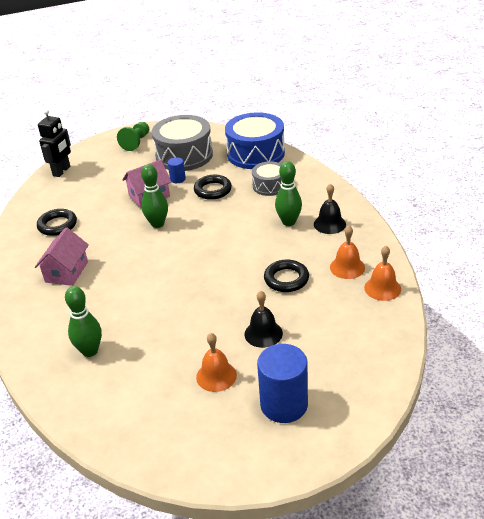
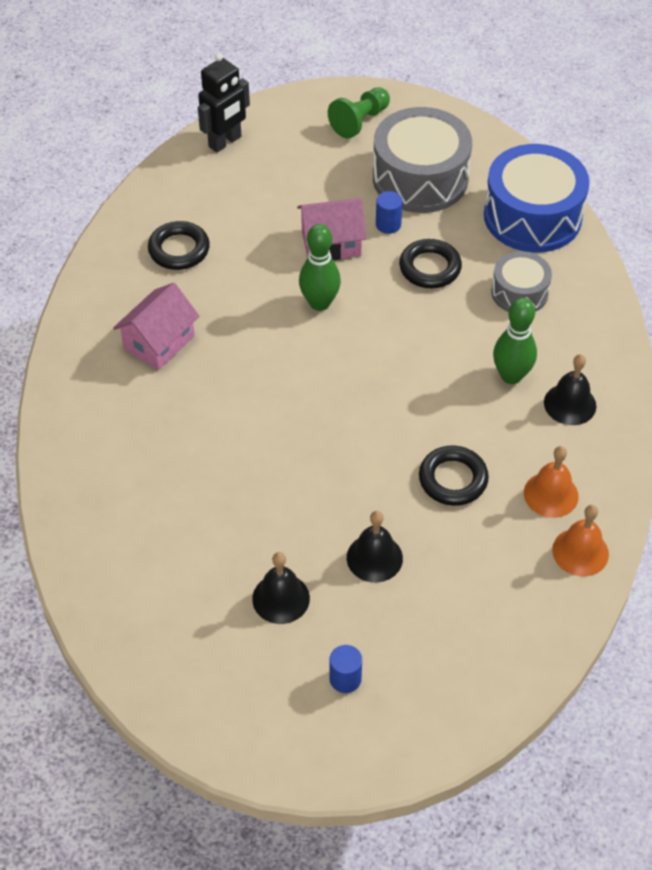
camera: 20 degrees right, 15 degrees up
green bowling pin [65,286,102,357] -> none
orange bell [196,333,237,392] -> black bell [252,552,310,624]
blue cylinder [257,344,308,423] -> blue cylinder [329,645,362,693], size x0.48

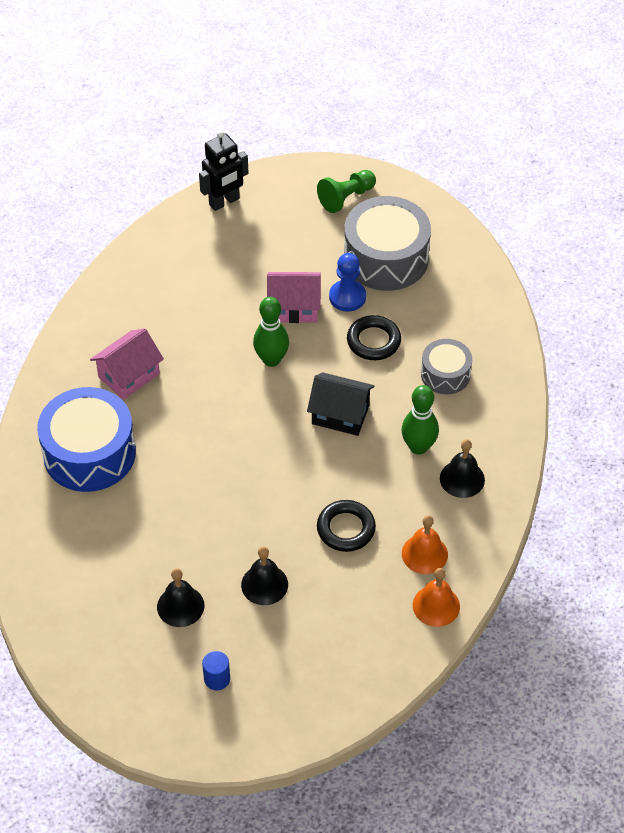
camera: 10 degrees right, 0 degrees up
black ring [148,221,210,270] -> none
blue cylinder [376,191,403,234] -> blue pawn [329,253,366,312]
blue drum [484,144,590,253] -> blue drum moved to [37,387,136,492]
none -> black house [307,372,375,436]

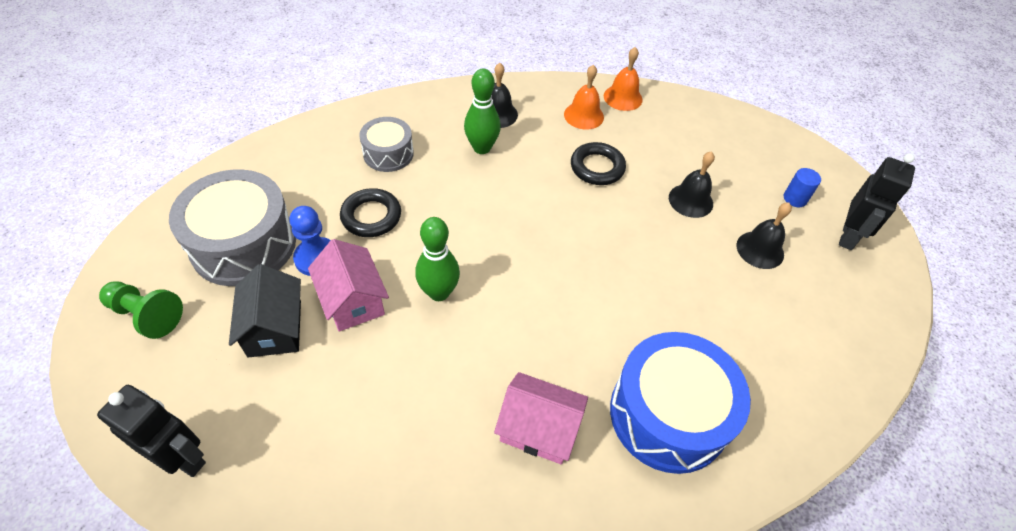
camera: 120 degrees left, 0 degrees up
black house [307,372,375,436] -> black house moved to [229,264,301,358]
none -> black robot [839,154,915,250]

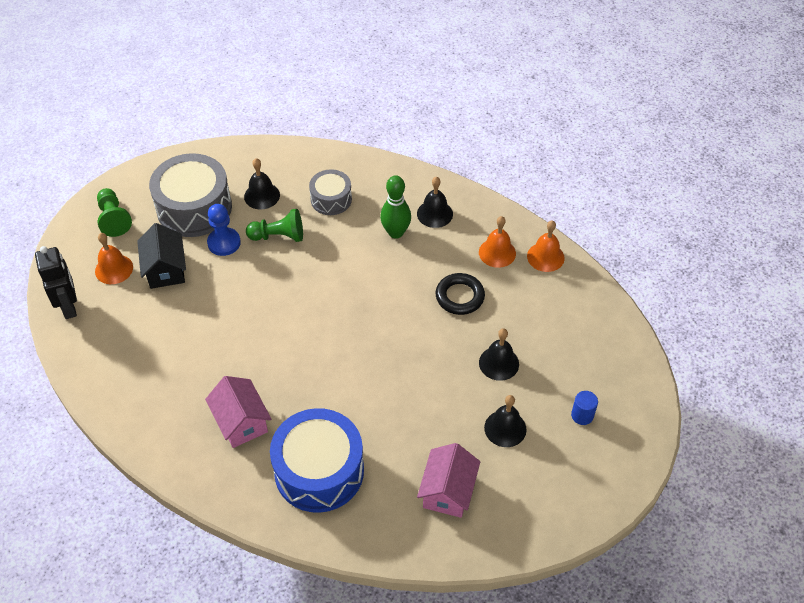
camera: 45 degrees right, 0 degrees up
black house [229,264,301,358] -> black house turned 45 degrees counterclockwise [137,223,186,289]
pink house [308,239,389,331] -> pink house moved to [417,443,480,518]
black ring [340,188,401,237] -> green pawn [246,209,303,242]
green bowling pin [415,217,460,301] -> none
black robot [839,154,915,250] -> none
none -> orange bell [95,233,133,284]
none -> black bell [244,158,280,209]

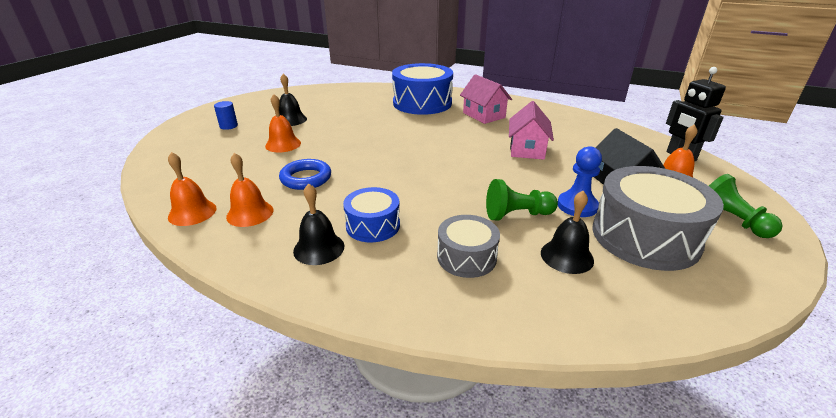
camera: 175 degrees right, 20 degrees down
green bowling pin [380,175,411,239] -> blue drum [343,187,400,242]
pink house [417,443,480,518] -> pink house moved to [509,101,554,160]
black ring [436,273,485,315] -> blue ring [279,159,331,190]
black bell [479,328,519,381] -> orange bell [265,94,301,153]

